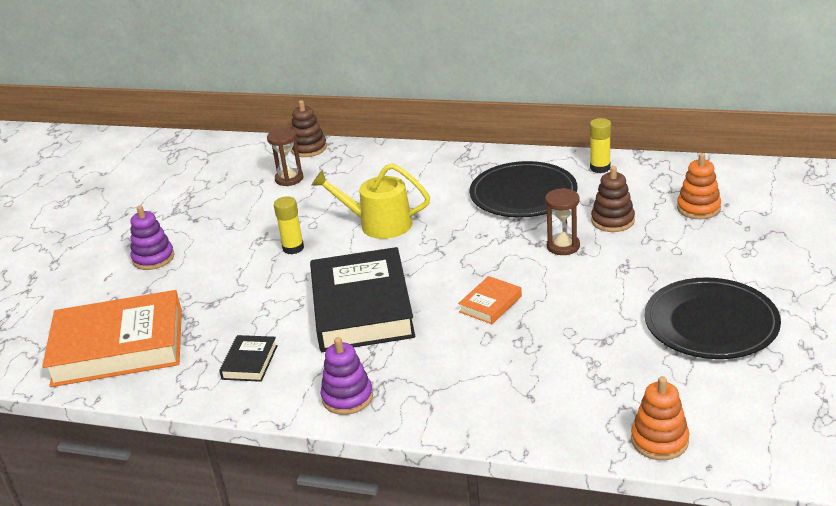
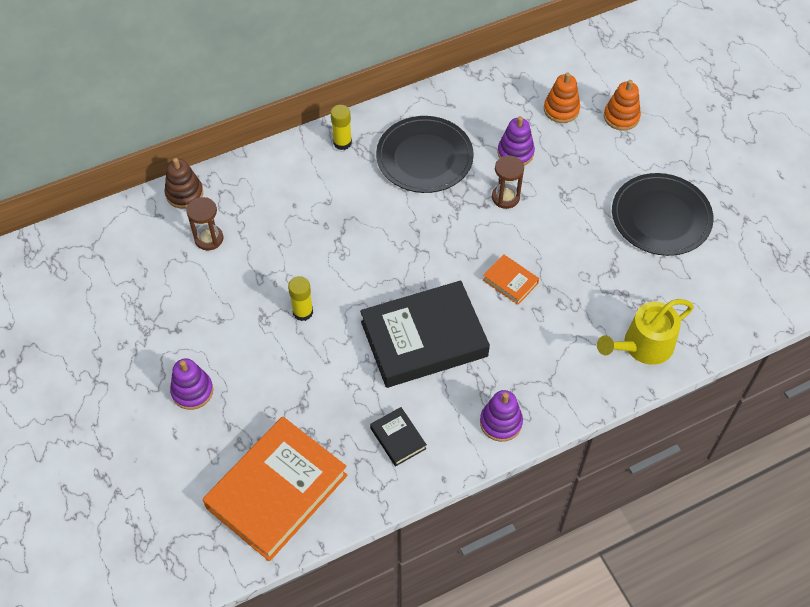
camera: 45 degrees left, 25 degrees up
black book [310,247,415,352] -> black book turned 60 degrees counterclockwise [360,281,490,388]
yellow watering can [311,163,430,239] -> yellow watering can moved to [597,299,694,365]
orange book [458,276,522,324] -> orange book turned 45 degrees counterclockwise [483,254,539,305]
yellow glue stick [590,118,611,173] -> yellow glue stick moved to [331,105,352,150]
brown stacking toy [591,166,635,232] -> purple stacking toy [497,116,535,166]
orange stacking toy [631,376,689,460] -> orange stacking toy moved to [604,80,641,131]

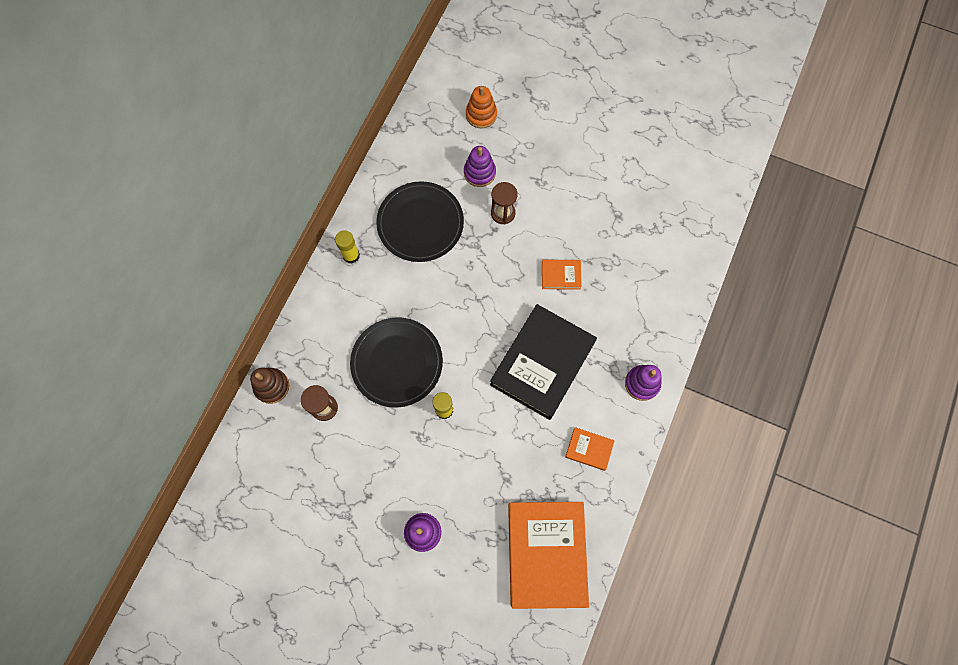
camera: 40 degrees left, 15 degrees up
black book [370,407,427,466] -> orange book [565,427,615,471]
yellow watering can [597,299,694,365] -> none
orange stacking toy [604,80,641,131] -> none
black plate [612,173,714,256] -> black plate moved to [350,317,443,408]

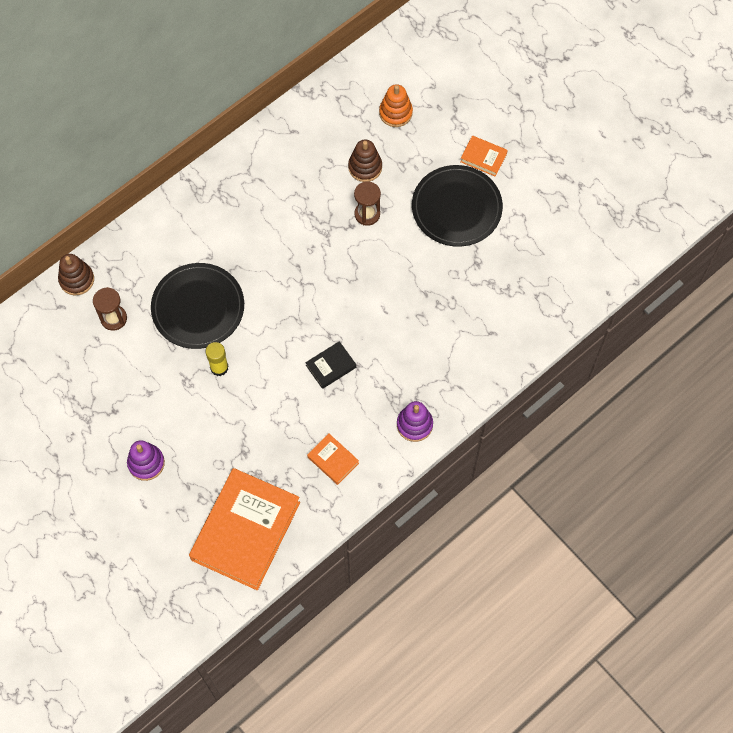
camera: 25 degrees right, 5 degrees down
yellow glue stick [335,230,360,264] -> none
black plate [376,181,464,262] -> black plate moved to [412,165,503,247]
purple stacking toy [464,146,496,187] -> brown stacking toy [348,140,382,182]
black book [490,304,597,420] -> black book [305,341,356,389], size x0.43
orange book [542,260,582,290] -> orange book moved to [460,136,508,177]

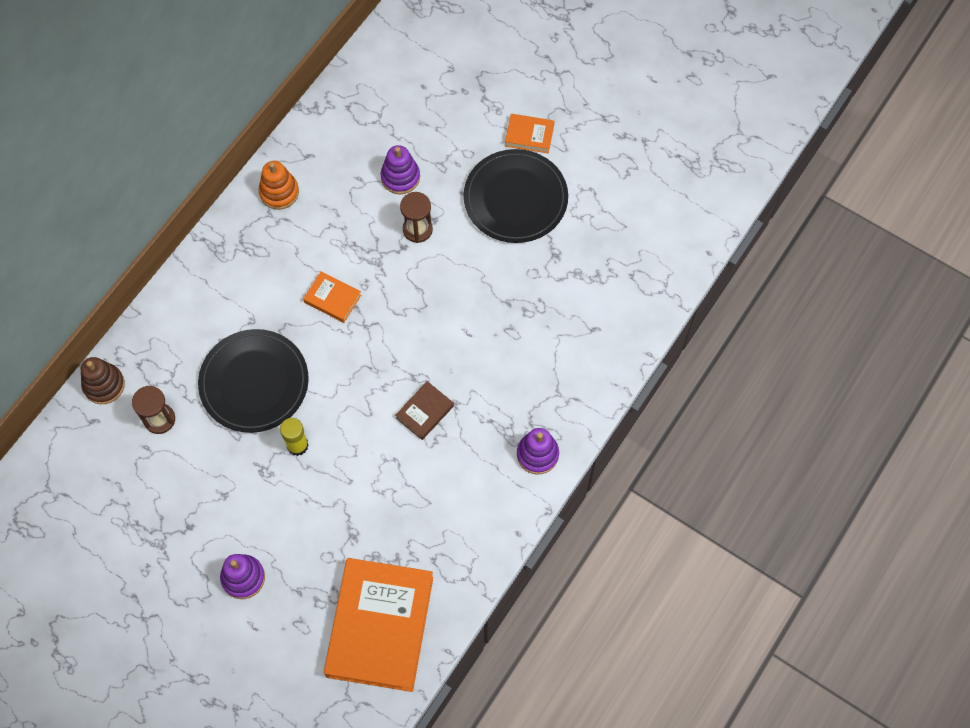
camera: 15 degrees left, 0 degrees up
black book [305,341,356,389] -> brown book [396,381,454,440]
orange book [307,434,359,485] -> orange book moved to [303,271,361,323]
brown stacking toy [348,140,382,182] -> purple stacking toy [380,145,420,194]
orange stacking toy [379,84,413,127] -> orange stacking toy moved to [259,161,299,210]

